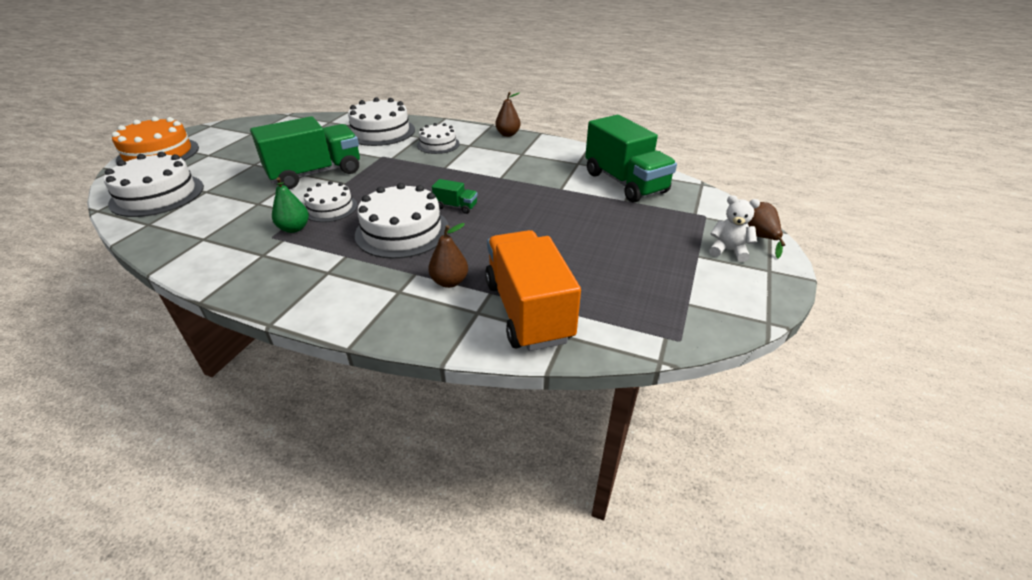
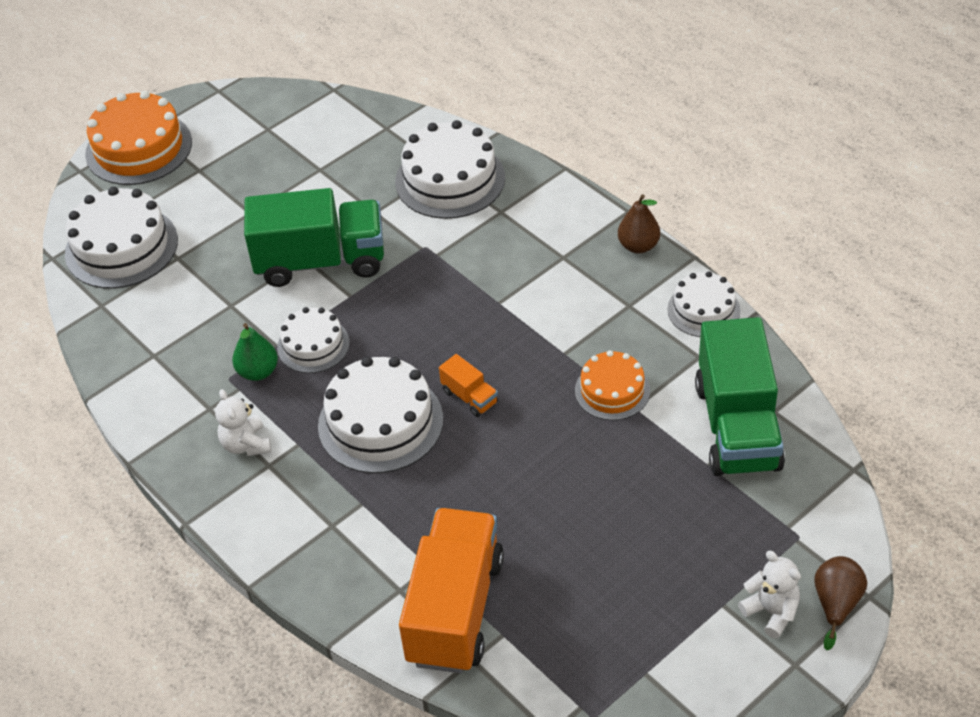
camera: 30 degrees right, 10 degrees up
white cake [417,123,460,154] -> white cake moved to [667,271,740,337]
brown pear [428,223,468,288] -> none
green truck [432,179,478,214] -> orange truck [439,354,498,417]
none -> white teddy bear [215,389,271,456]
none -> orange cake [575,350,650,420]

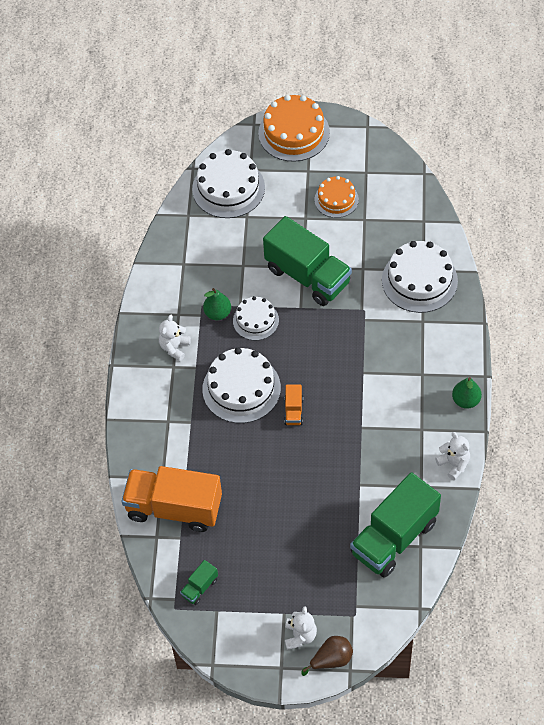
camera: 45 degrees right, 10 degrees up
orange truck [399,508,504,673] -> orange truck turned 135 degrees counterclockwise [122,466,222,532]
orange cake [575,350,650,420] -> orange cake moved to [314,176,359,218]
brown pear [618,194,660,253] -> green pear [452,377,482,409]
white cake [667,271,740,337] -> white teddy bear [435,432,470,480]
none -> green truck [180,560,218,605]

